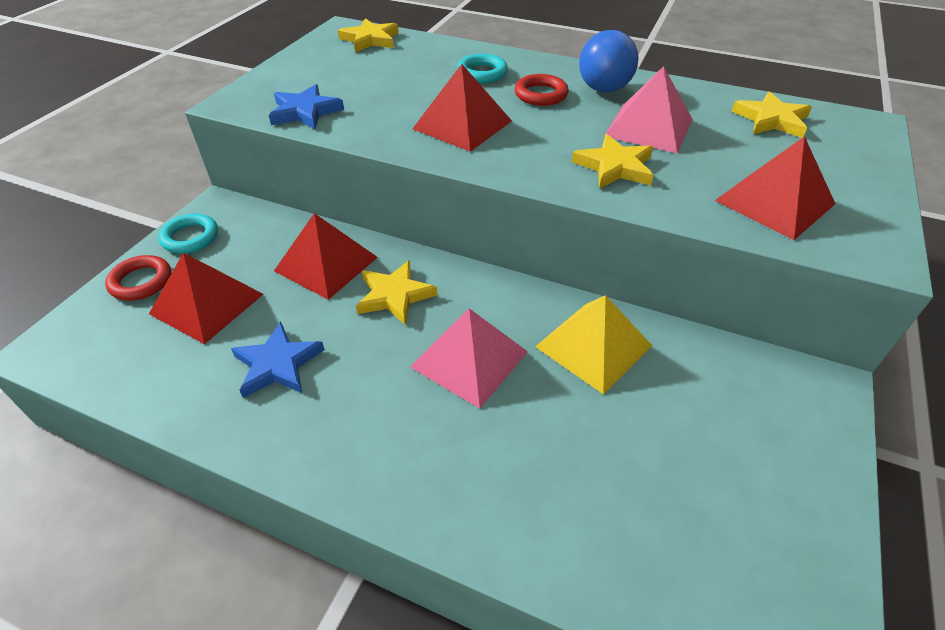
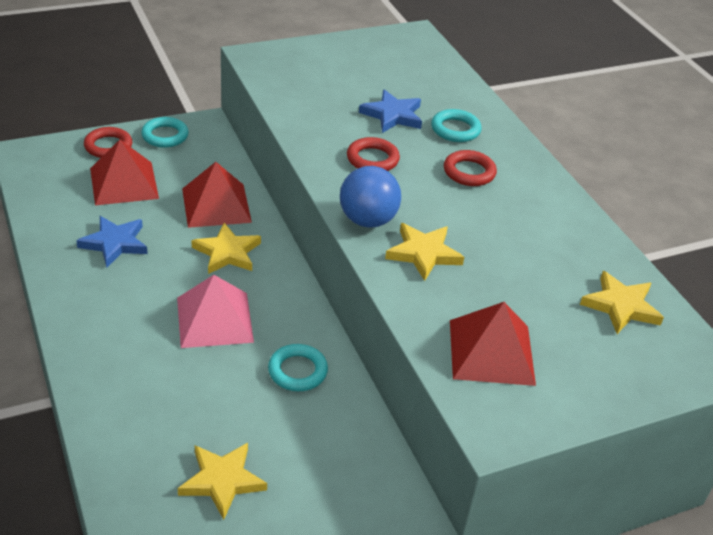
camera: 40 degrees right, 5 degrees down
blue star [269,84,344,129] -> blue star moved to [359,89,422,133]
yellow star [338,18,399,52] -> yellow star moved to [178,443,267,520]
red pyramid [413,64,512,152] -> red ring [347,137,400,171]
yellow pyramid [535,295,652,394] -> turquoise ring [268,344,328,391]
blue ball [579,30,639,93] -> blue ball moved to [340,166,401,228]
pink pyramid [604,66,693,153] -> none

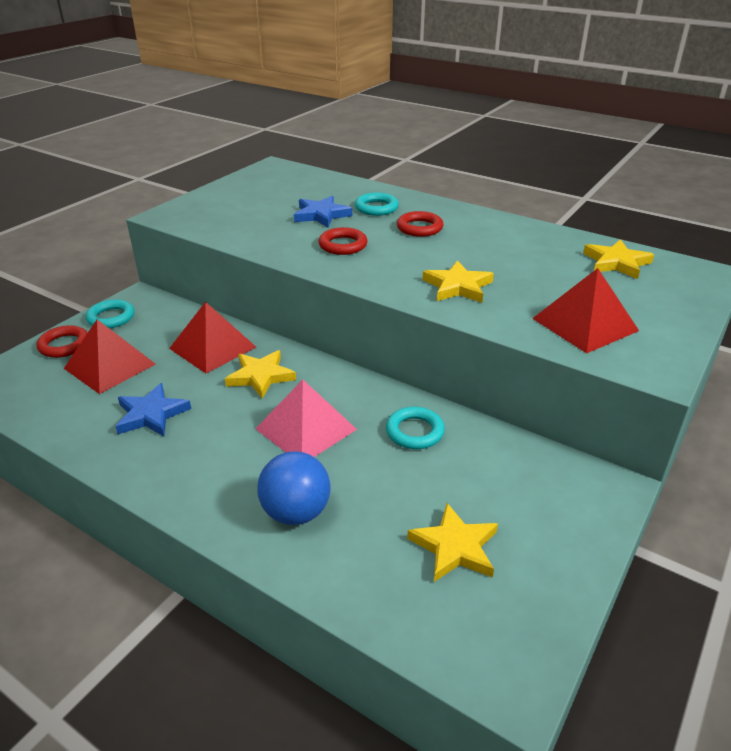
camera: 30 degrees left, 5 degrees down
blue ball [340,166,401,228] -> blue ball moved to [257,451,331,525]

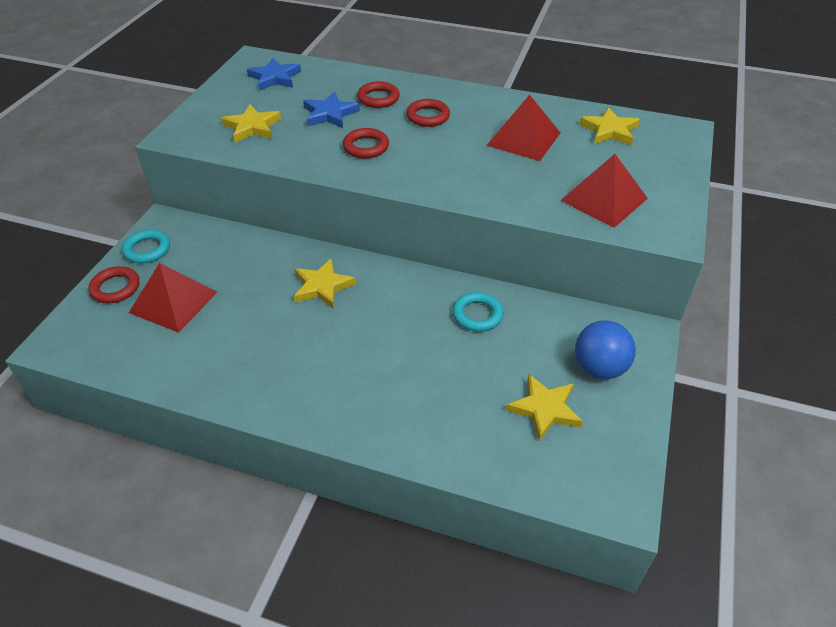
camera: 15 degrees left, 10 degrees up
blue star [115,383,191,437] -> blue star moved to [247,58,301,91]
red pyramid [169,302,256,373] -> red pyramid moved to [486,95,560,161]
pink pyramid [255,380,357,457] -> none
blue ball [257,451,331,525] -> blue ball moved to [575,320,636,379]
turquoise ring [355,192,399,216] -> red ring [357,81,400,108]
yellow star [423,260,494,303] -> yellow star moved to [221,104,281,143]

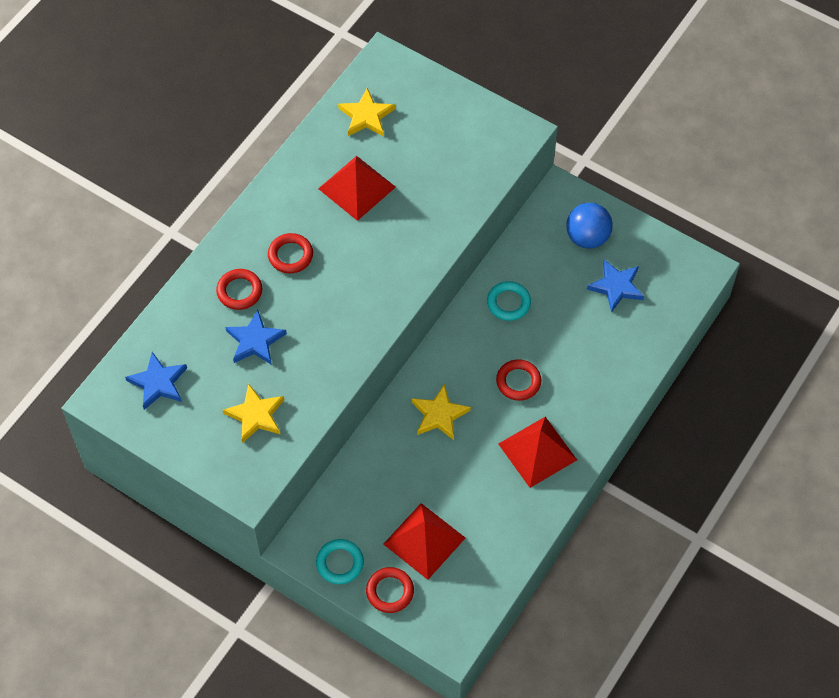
camera: 75 degrees left, 15 degrees up
red ring [343,128,389,158] -> red ring moved to [496,359,542,401]
yellow star [506,374,583,441] -> blue star [587,260,644,313]
red pyramid [560,154,648,228] -> red pyramid moved to [498,417,577,488]

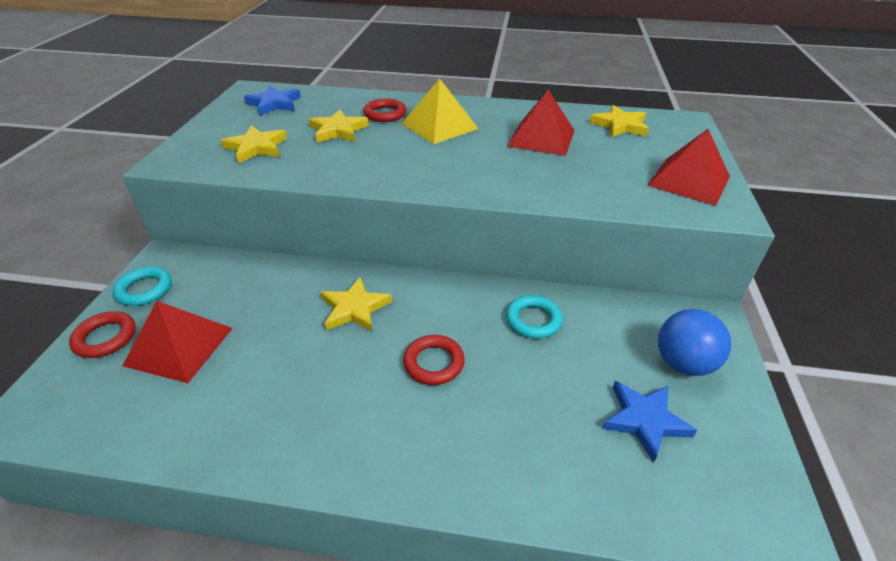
camera: 65 degrees right, 20 degrees down
blue star [225,310,287,365] -> yellow star [308,109,369,143]
red ring [268,233,313,274] -> yellow pyramid [402,79,478,144]
red pyramid [498,417,577,488] -> red pyramid moved to [647,129,730,206]

